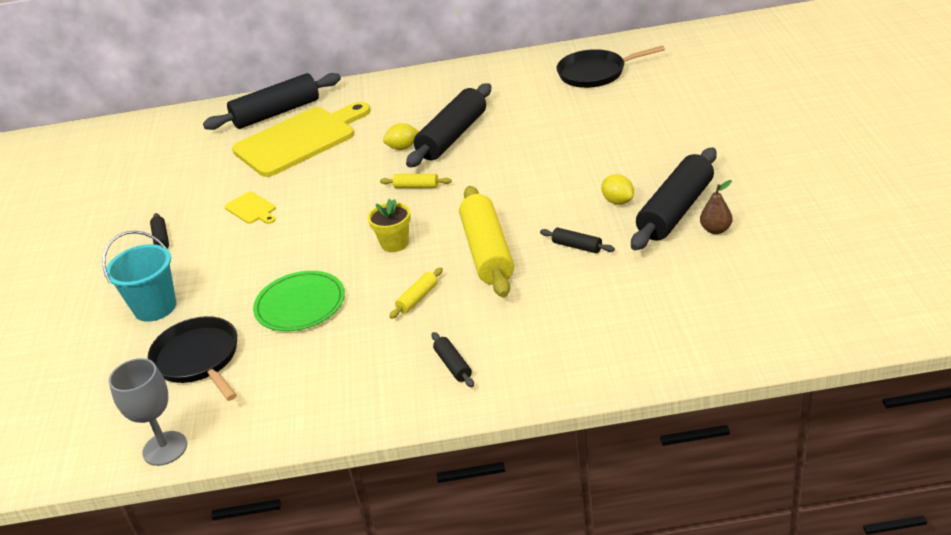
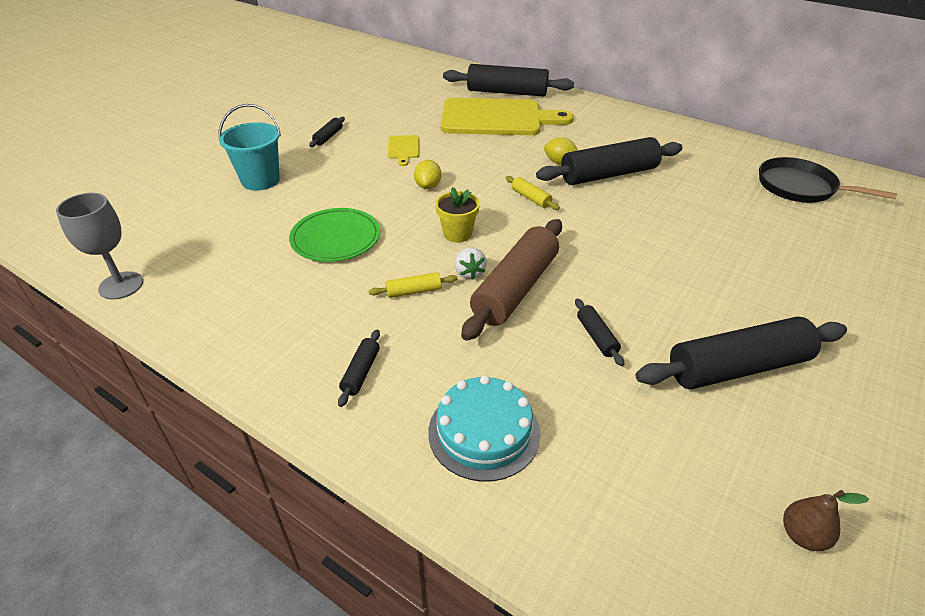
camera: 35 degrees right, 5 degrees up
black pan [148,316,237,401] -> none
yellow rolling pin [459,186,514,297] -> brown rolling pin [461,219,562,341]
yellow lemon [601,174,634,205] -> yellow lemon moved to [414,160,442,189]
brown pear [700,180,732,234] -> brown pear moved to [783,490,869,551]
none -> turquoise cake [428,375,540,482]
none -> white strawberry [455,248,487,279]

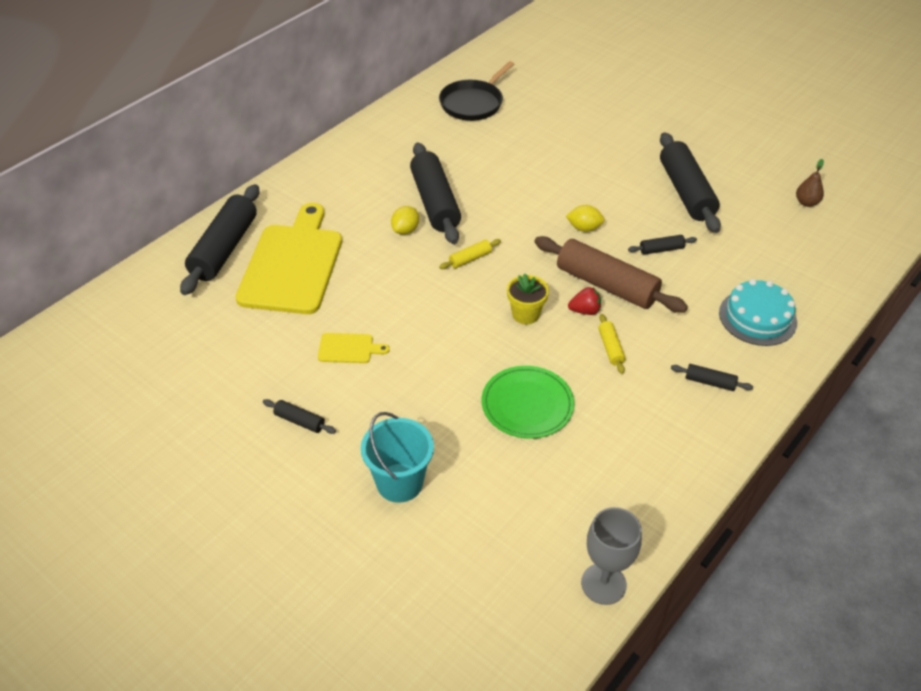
camera: 85 degrees left, 5 degrees up
yellow lemon [414,160,442,189] -> yellow lemon moved to [566,205,605,232]
white strawberry [455,248,487,279] -> red strawberry [568,287,601,315]

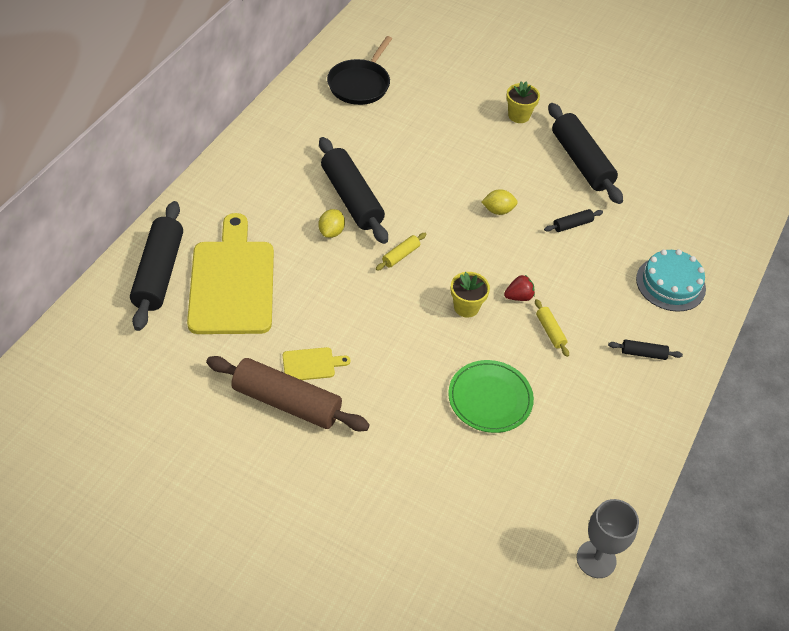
camera: 15 degrees left, 5 degrees up
black rolling pin [263,399,336,434] -> none
turquoise bucket [361,412,434,503] -> none
brown rolling pin [534,236,688,313] -> brown rolling pin moved to [206,356,370,431]
brown pear [796,159,824,207] -> none
none -> yellow flower pot [506,81,540,123]

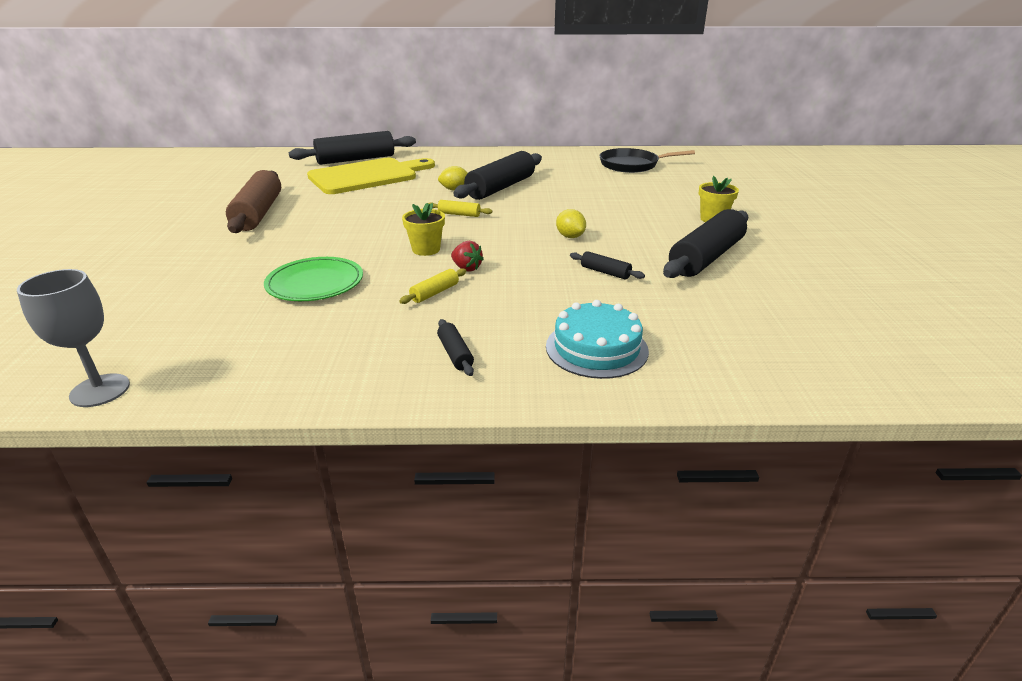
camera: 65 degrees right, 20 degrees down
yellow cutting board [283,347,350,380] -> none

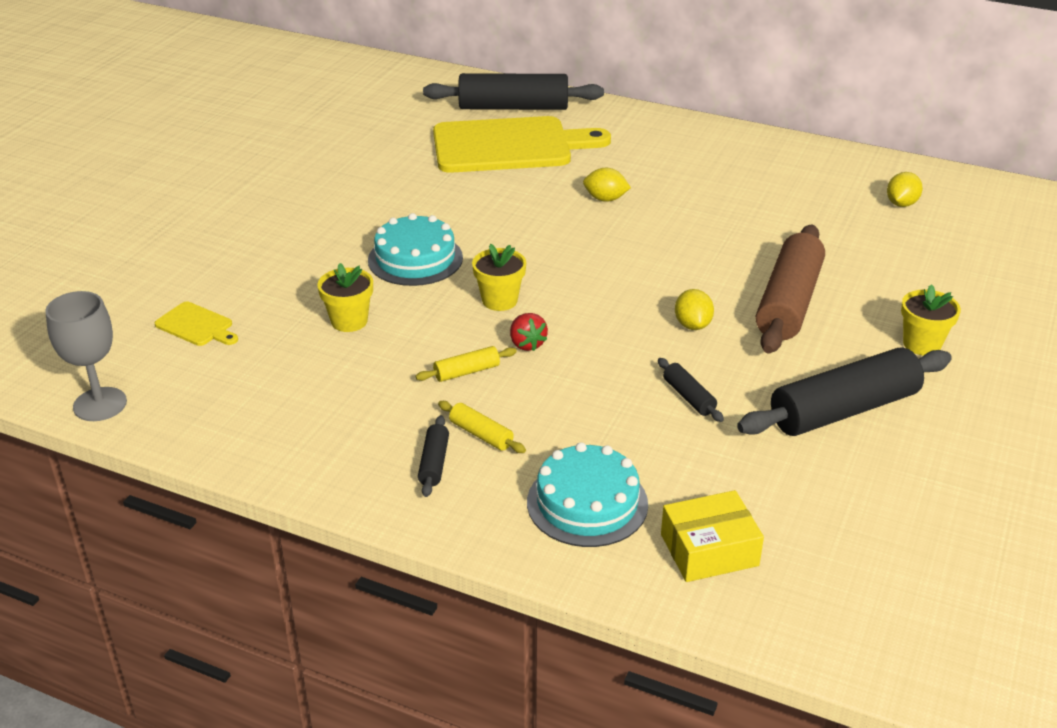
camera: 25 degrees right, 5 degrees up
brown rolling pin [226,170,281,233] -> brown rolling pin moved to [756,225,825,354]
green plate [264,257,363,301] -> yellow flower pot [318,263,373,332]
yellow rolling pin [428,200,492,217] -> yellow rolling pin moved to [438,401,526,453]
black rolling pin [453,151,542,200] -> none
black pan [600,148,695,173] -> yellow lemon [887,172,923,207]
none -> yellow cutting board [155,302,238,346]
none -> turquoise cake [368,213,463,286]
none -> yellow box [661,490,764,582]

